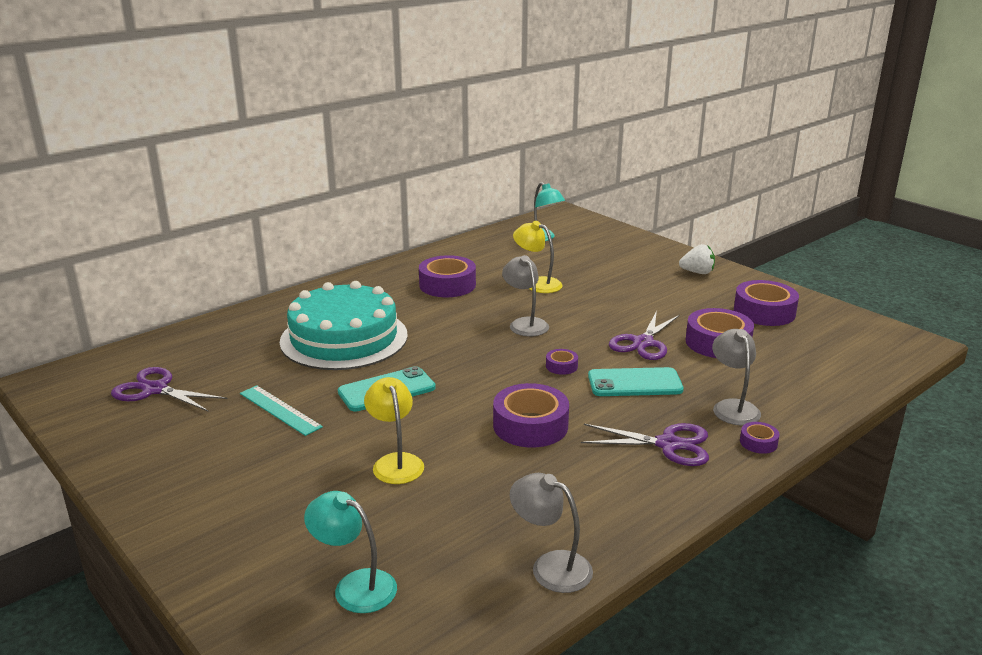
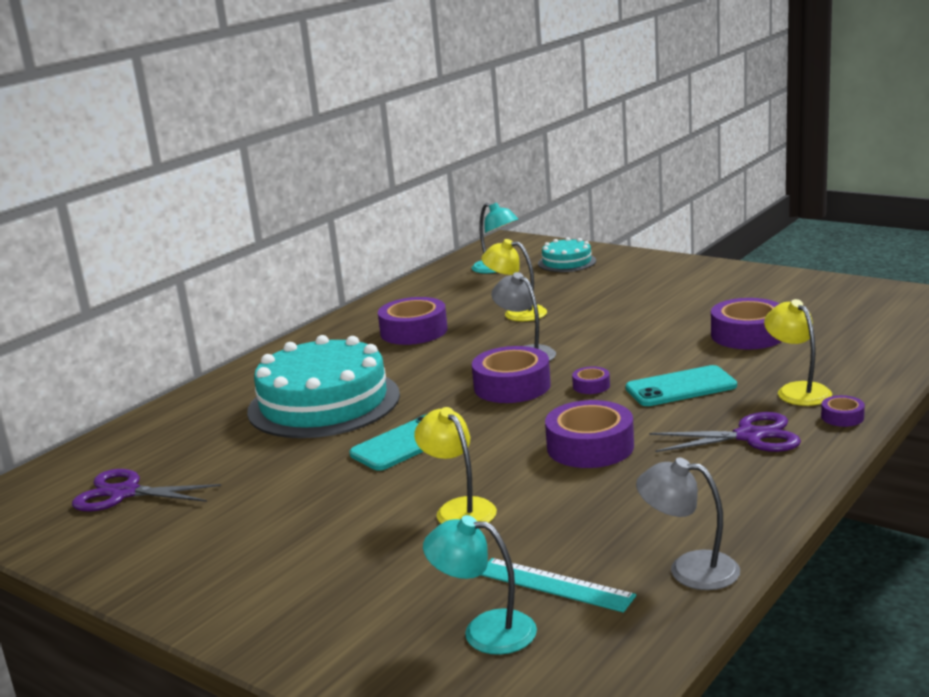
camera: 10 degrees left, 5 degrees down
turquoise ruler [240,385,323,436] -> turquoise ruler moved to [481,558,636,613]
purple scissors [609,311,680,360] -> none
white strawberry [679,244,715,274] -> none
grey lamp [712,329,761,425] -> yellow lamp [764,299,832,406]
purple tape [734,280,799,326] -> purple tape moved to [472,346,551,403]
none -> turquoise cake [538,237,596,272]

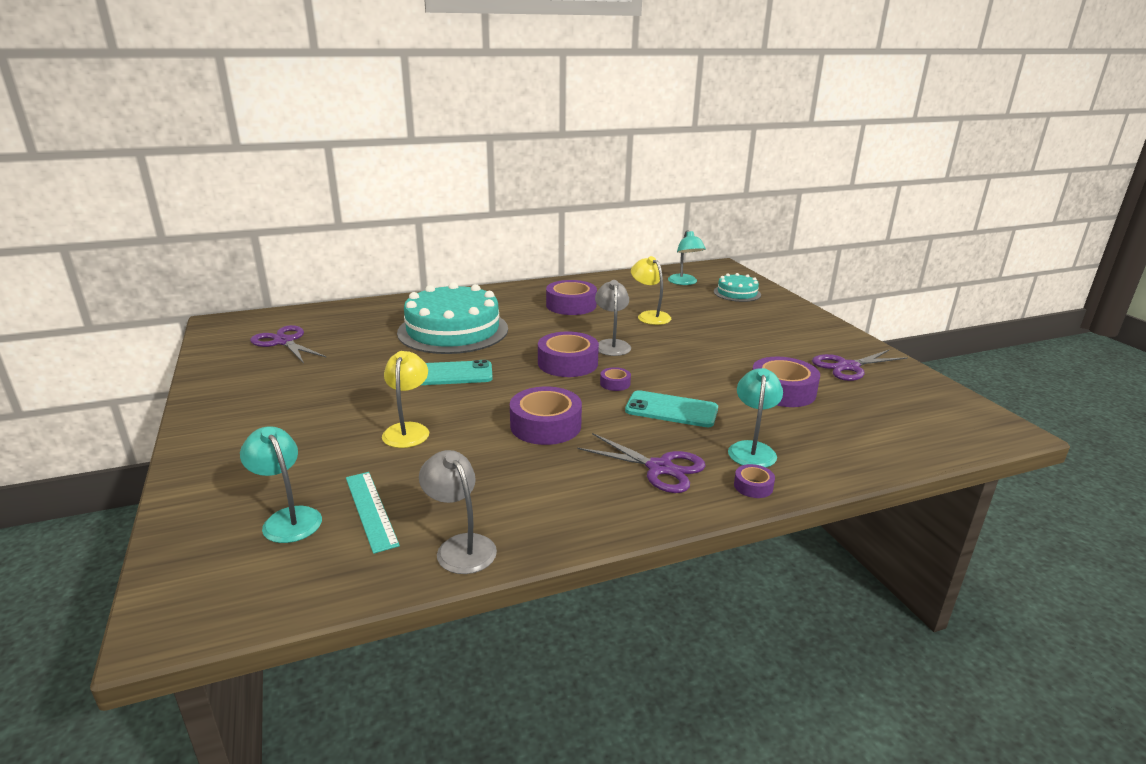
camera: 30 degrees right, 5 degrees up
yellow lamp [764,299,832,406] -> turquoise lamp [728,368,783,467]
none -> purple scissors [812,350,908,381]

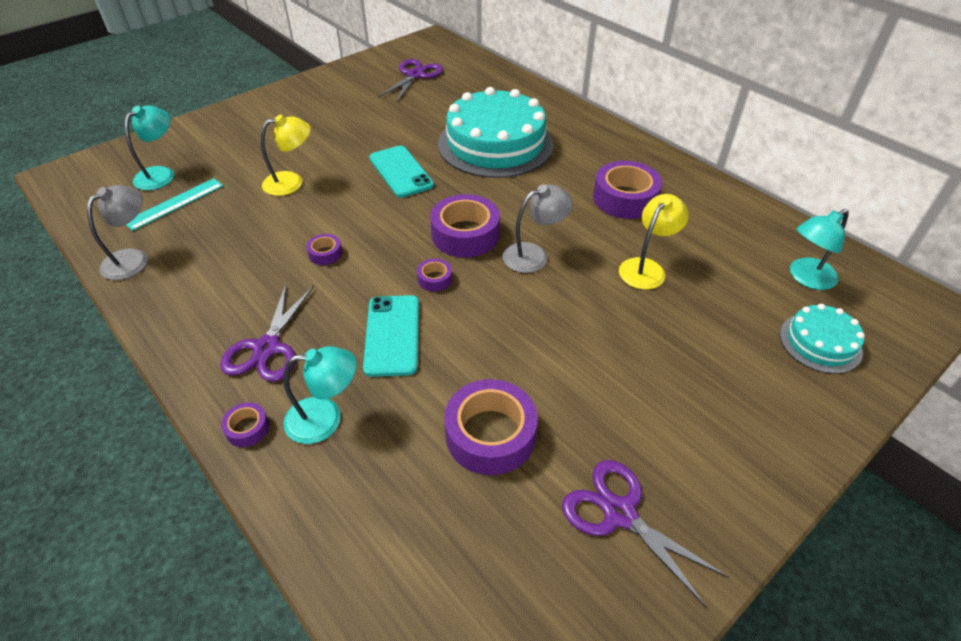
camera: 70 degrees right, 20 degrees up
purple tape [510,387,582,445] -> purple tape [306,234,342,265], size x0.47

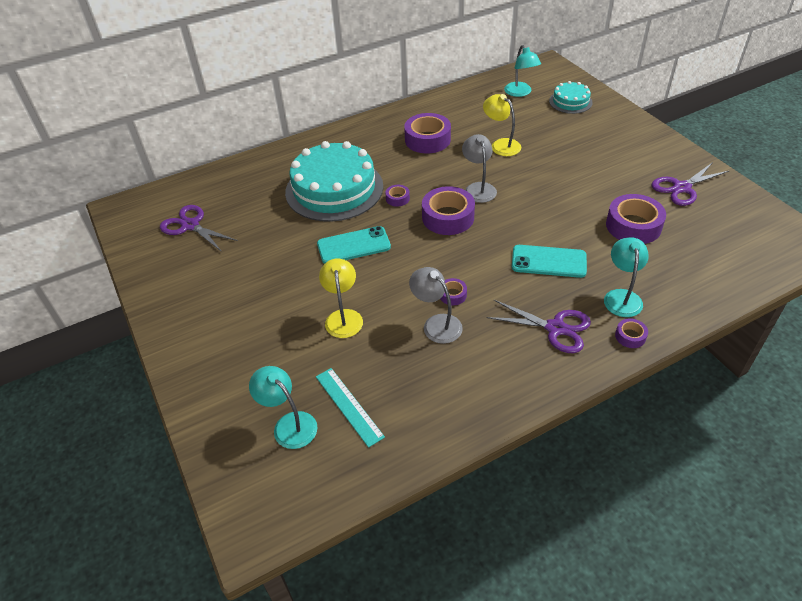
camera: 75 degrees left, 0 degrees up
grey lamp [87,185,148,280] -> grey lamp moved to [409,267,463,344]
purple tape [417,258,452,292] -> purple tape moved to [385,185,410,207]

